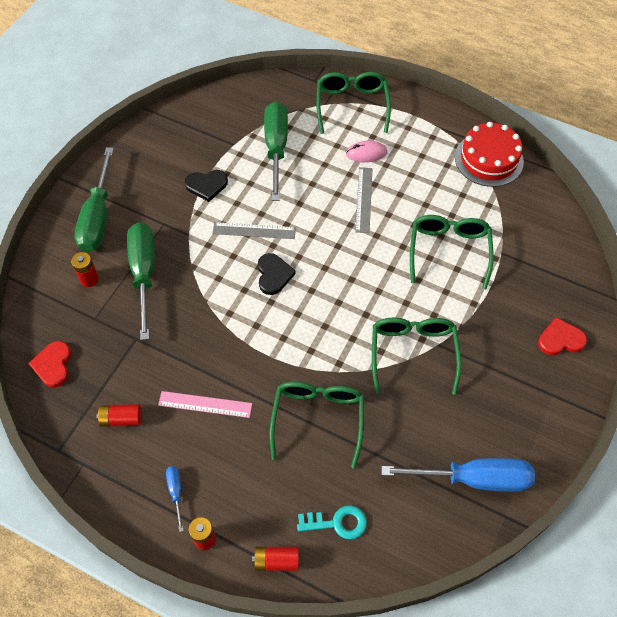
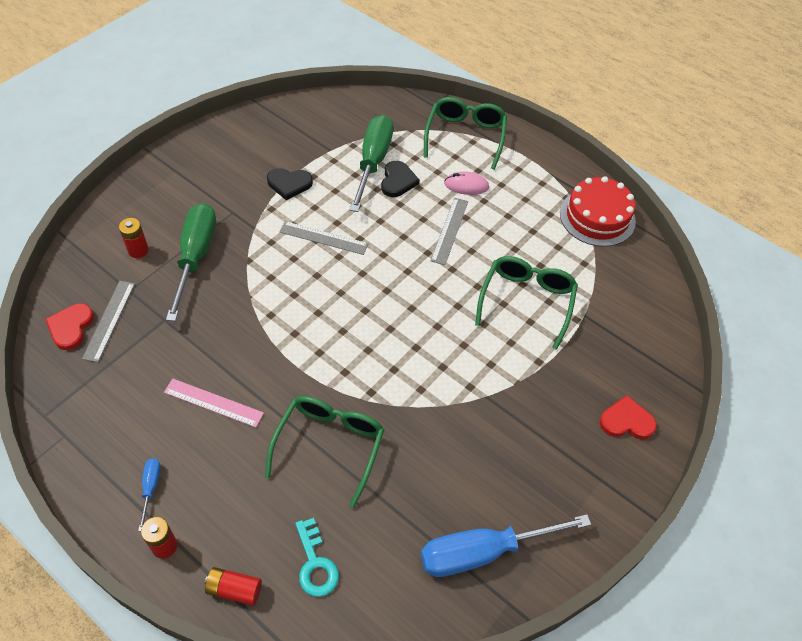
camera: 10 degrees right, 5 degrees down
green screwdriver [75,147,114,252] -> none
red battery [96,404,142,427] -> none
black heart [258,253,296,295] -> black heart moved to [381,161,420,197]
turquoise key [297,505,367,539] -> turquoise key turned 60 degrees clockwise [295,518,339,597]
green glasses [372,317,462,395] -> none
blue screwdriver [382,458,535,492] -> blue screwdriver turned 150 degrees clockwise [421,514,591,577]
none -> grey ruler [82,281,135,362]

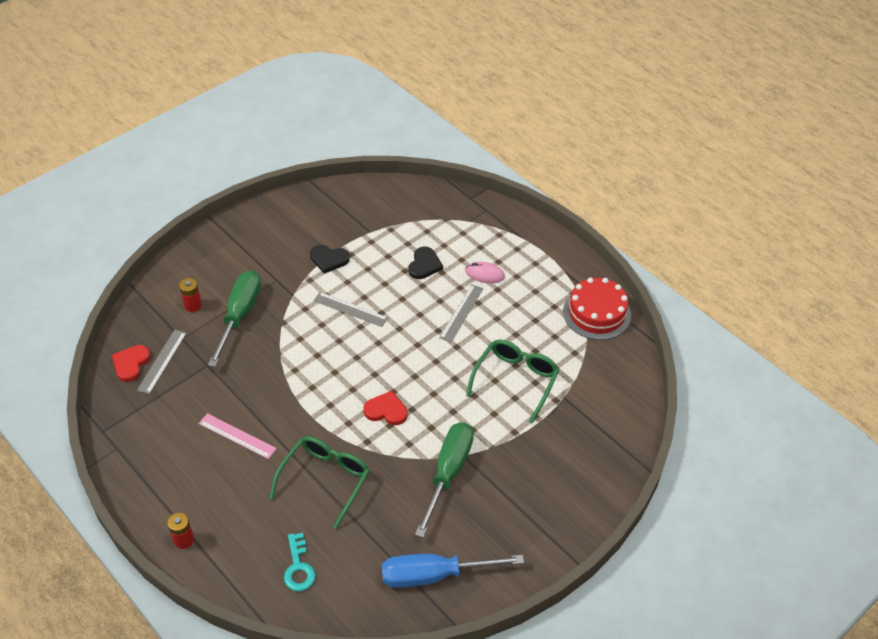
camera: 10 degrees right, 5 degrees down
blue screwdriver [138,458,161,531] -> none
red battery [205,567,262,606] -> none
green screwdriver [350,115,393,212] -> green screwdriver moved to [415,422,474,538]
green glasses [424,97,507,170] -> none
red heart [600,395,657,440] -> red heart moved to [363,391,408,425]

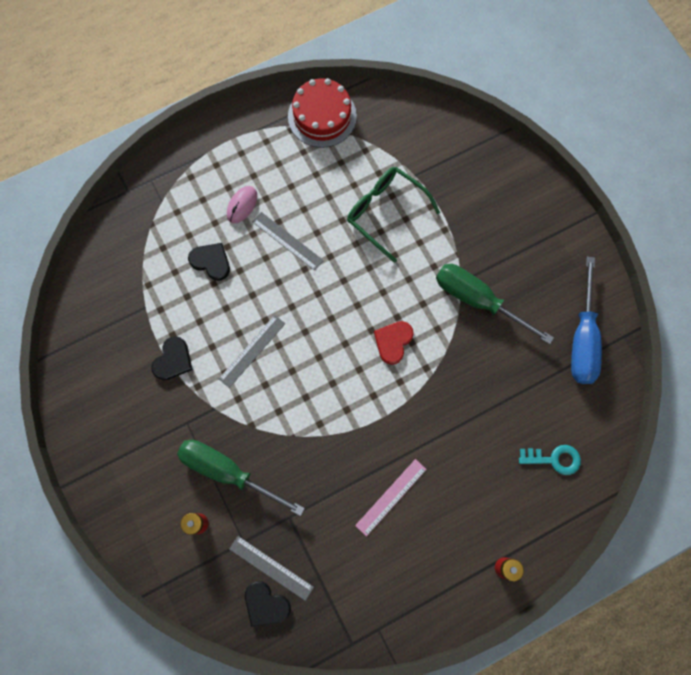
camera: 75 degrees left, 25 degrees up
red heart [112,345,151,382] -> black heart [245,581,291,627]
green glasses [269,436,370,530] -> none

